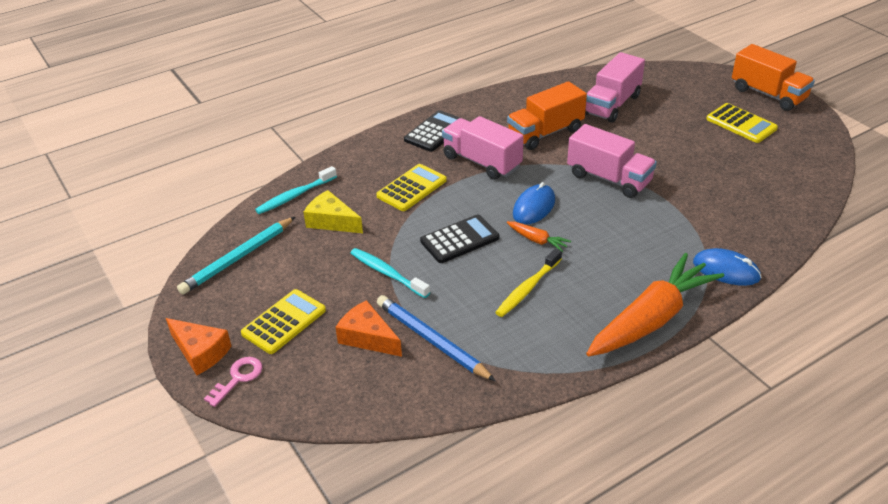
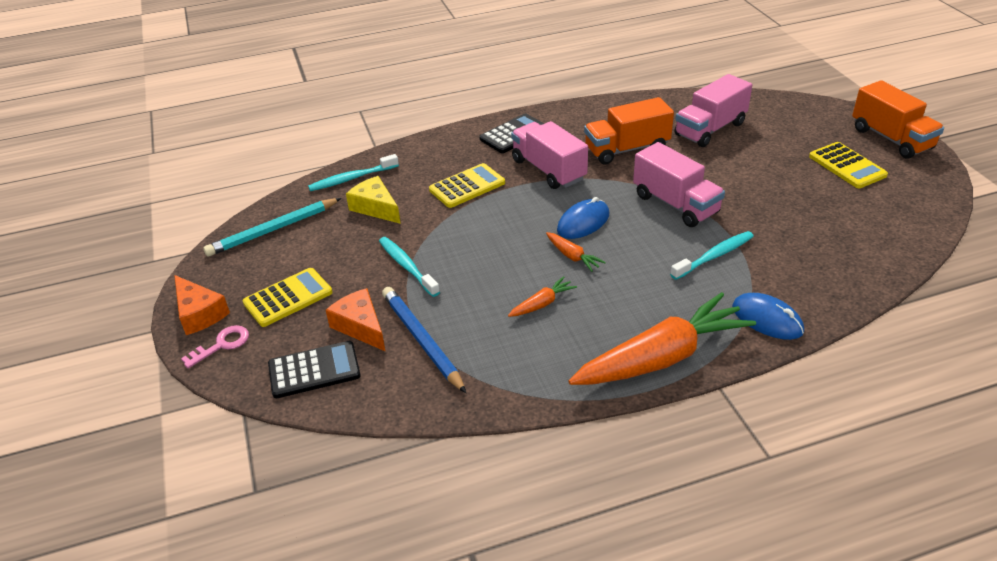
camera: 15 degrees right, 0 degrees up
black calculator [420,214,499,263] -> black calculator moved to [268,341,361,398]
yellow toothbrush [495,248,562,317] -> orange carrot [508,276,577,317]
none -> turquoise toothbrush [670,231,754,280]

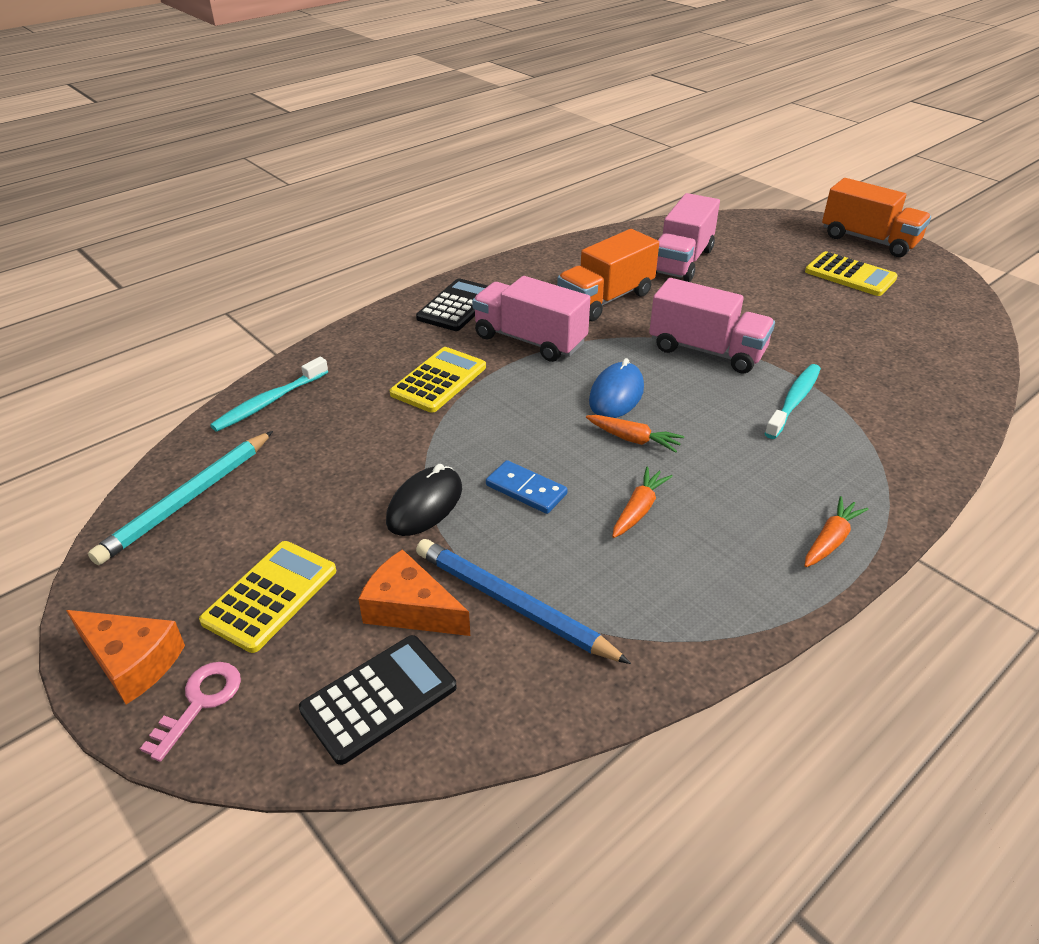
camera: 25 degrees left, 0 degrees up
yellow cheese [346,176,401,224] -> none
turquoise toothbrush [379,237,440,297] -> black mouse [386,464,462,536]
orange carrot [568,292,756,385] -> orange carrot [805,496,869,567], size x0.42
blue mouse [732,293,804,340] -> none
none -> blue domino [486,460,568,514]

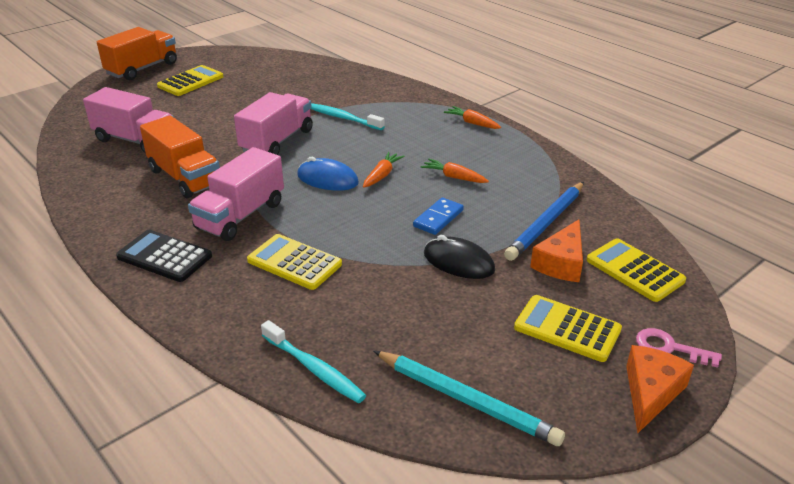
camera: 90 degrees left, 5 degrees down
black calculator [299,635,457,765] -> yellow calculator [587,238,686,302]

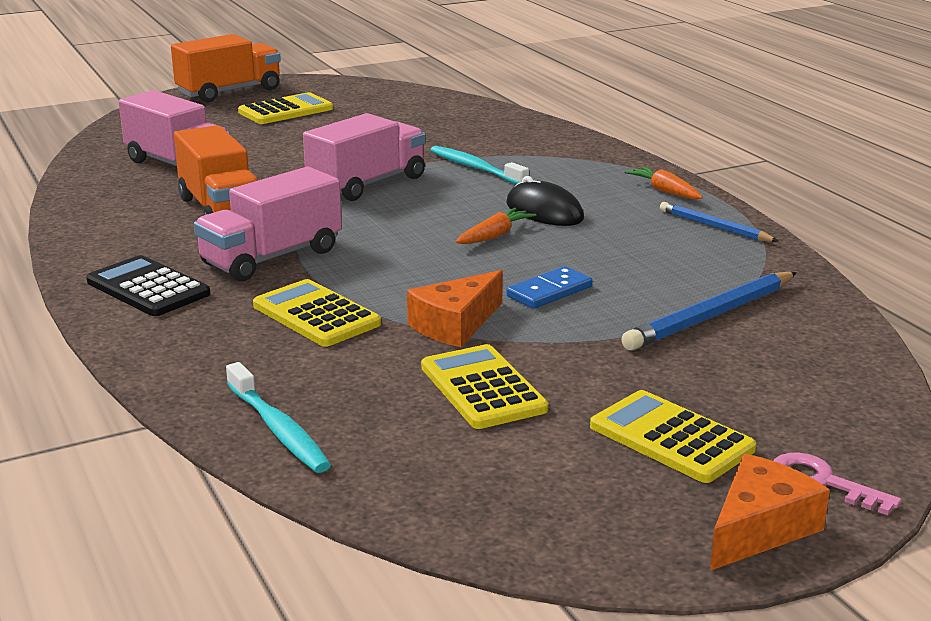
camera: 15 degrees right, 10 degrees down
blue mouse [297,157,359,191] -> none
turquoise pencil [374,351,565,446] -> none
orange carrot [420,159,489,183] -> none
black mouse [424,235,495,279] -> black mouse moved to [506,176,584,226]
orange cheese [530,219,583,282] -> orange cheese moved to [407,270,503,347]
yellow calculator [587,238,686,302] -> yellow calculator moved to [421,344,549,429]
none -> blue pencil [660,202,778,242]

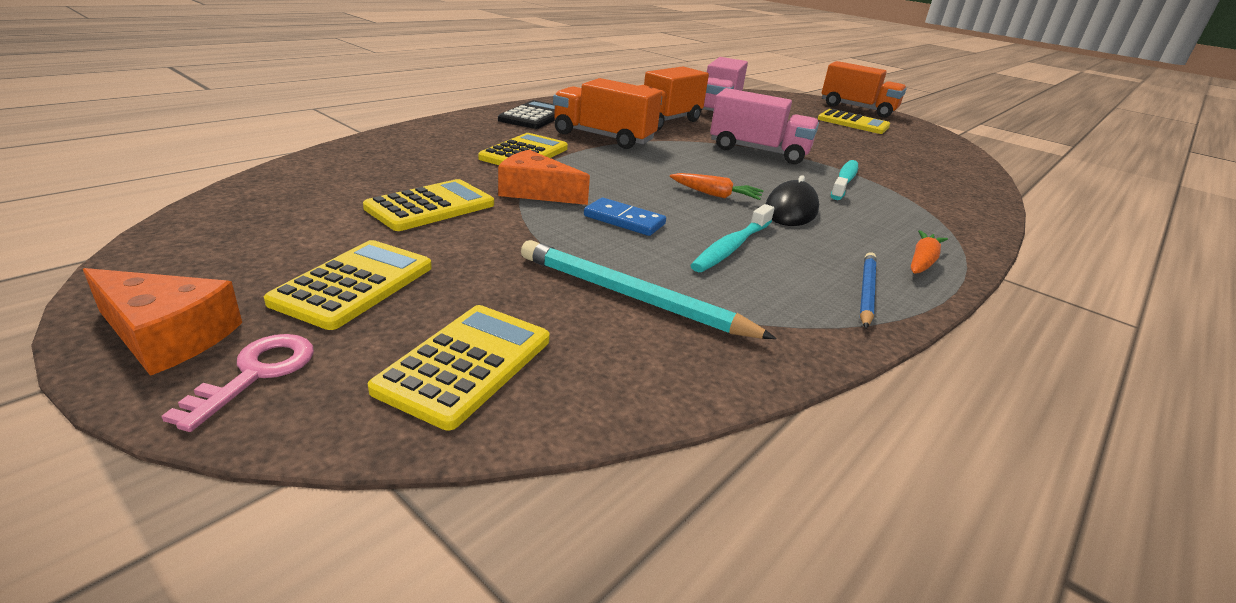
camera: 65 degrees right, 5 degrees up
pink truck [194,167,342,281] -> orange truck [553,78,662,149]
turquoise toothbrush [226,362,331,473] -> turquoise toothbrush moved to [690,204,775,272]
blue pencil [621,272,797,350] -> turquoise pencil [521,240,777,339]
none -> yellow calculator [368,305,550,430]

